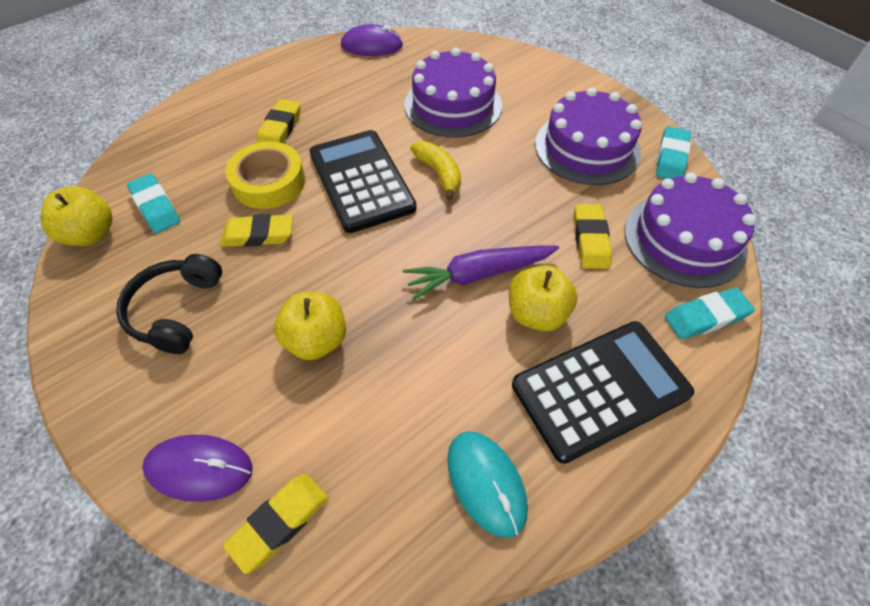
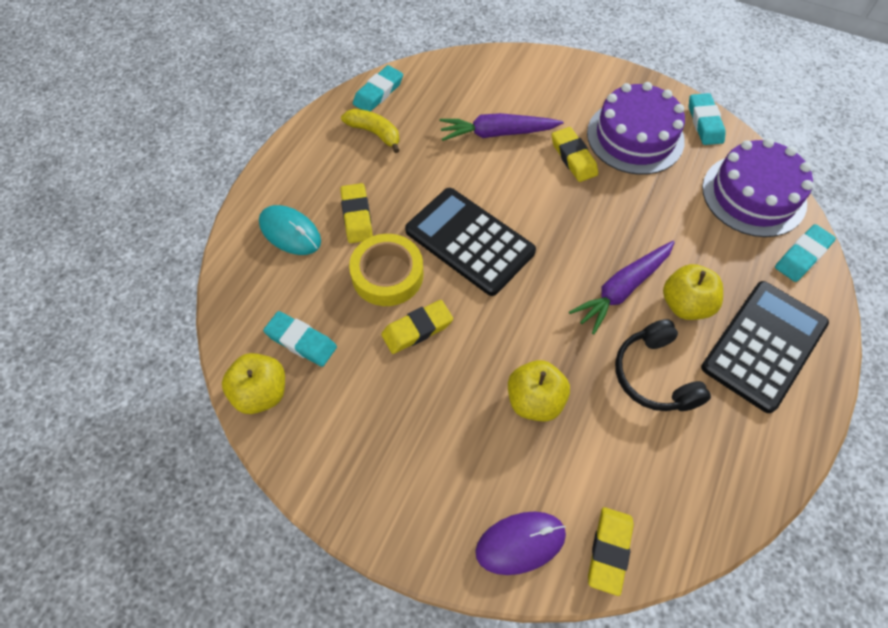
camera: 25 degrees left, 5 degrees up
black headphones [116,254,222,354] -> black headphones moved to [615,319,711,411]
purple mouse [341,24,403,56] -> turquoise eraser [353,65,403,112]
purple cake [404,48,502,138] -> purple carrot [439,113,563,141]
yellow banana [410,141,461,200] -> yellow banana moved to [341,109,400,153]
turquoise mouse [447,431,528,538] -> turquoise mouse moved to [259,205,321,255]
yellow eraser [574,204,612,269] -> yellow eraser moved to [551,127,598,182]

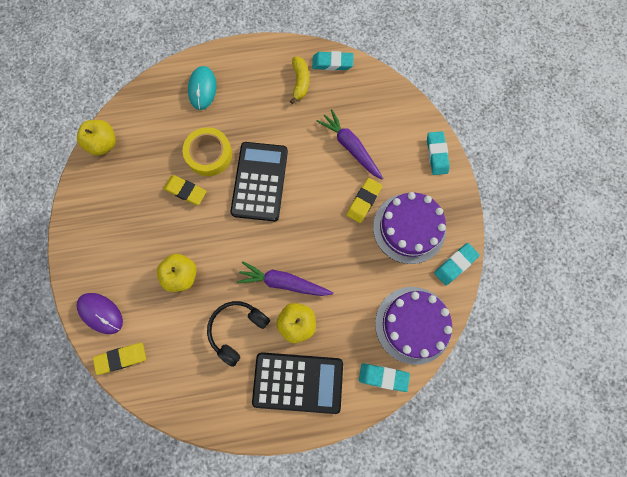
camera: 55 degrees right, 15 degrees up
turquoise eraser [263,311,337,367] -> turquoise eraser moved to [427,131,450,175]
yellow eraser [340,183,373,243] -> none

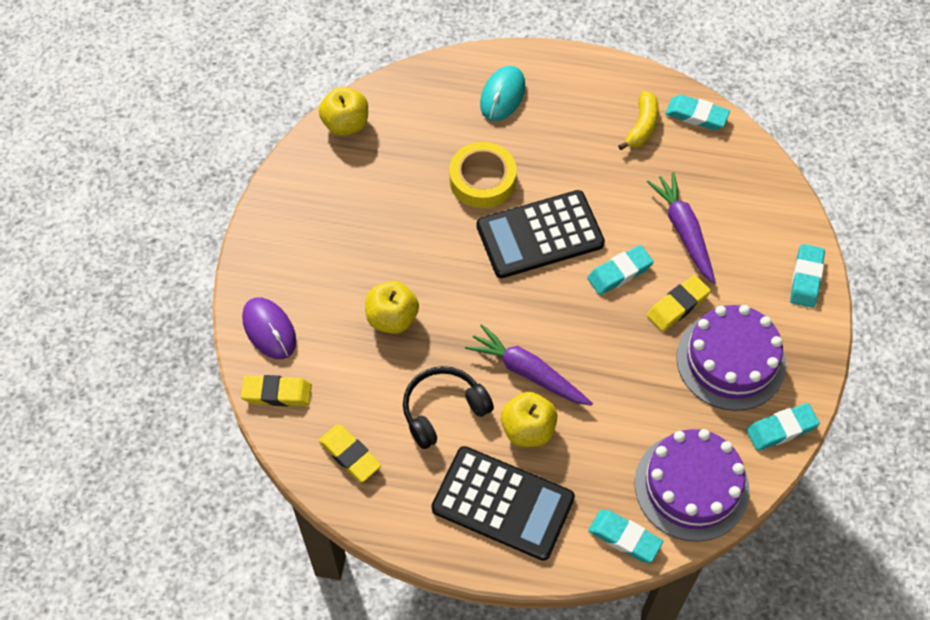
camera: 20 degrees right, 15 degrees down
yellow eraser [163,175,207,205] -> yellow eraser moved to [319,424,381,482]
black calculator [230,142,288,221] -> black calculator turned 135 degrees counterclockwise [477,190,605,278]
none -> turquoise eraser [587,245,654,295]

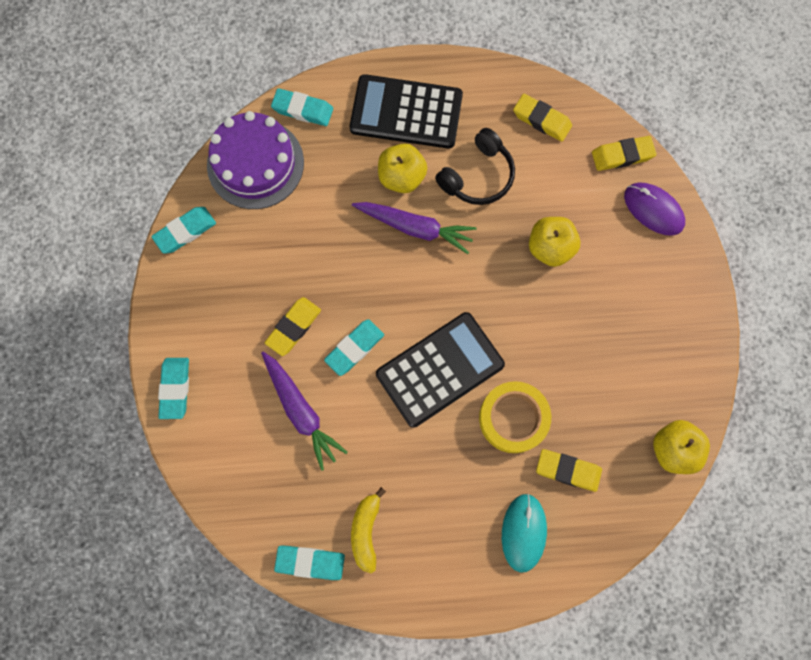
camera: 165 degrees right, 15 degrees up
purple cake [676,305,786,411] -> none
none -> yellow eraser [536,449,602,492]

